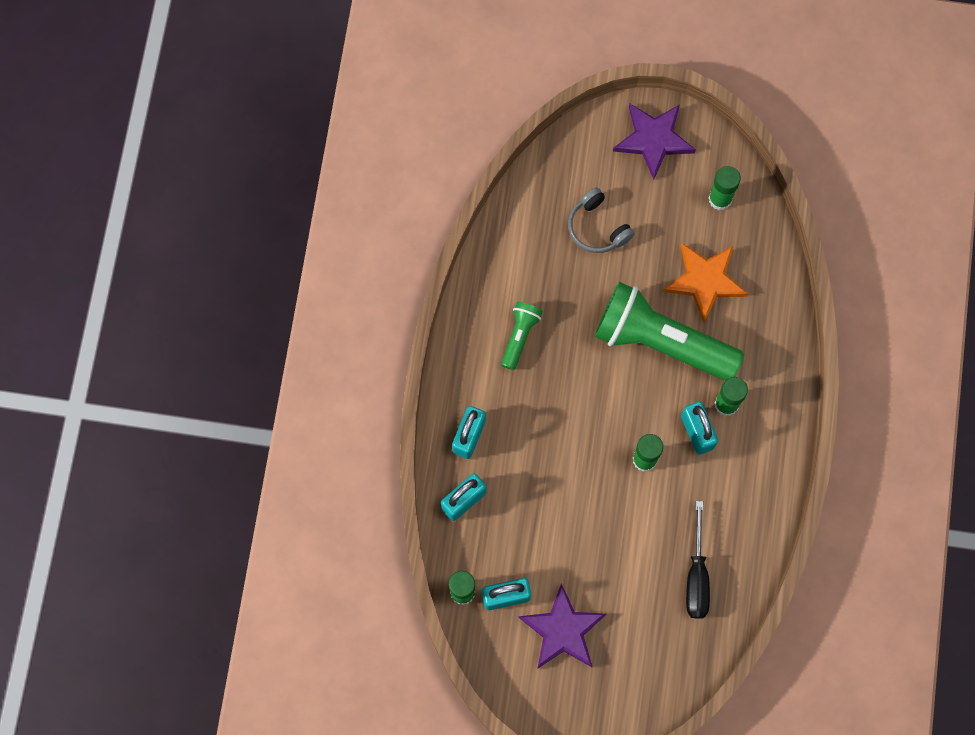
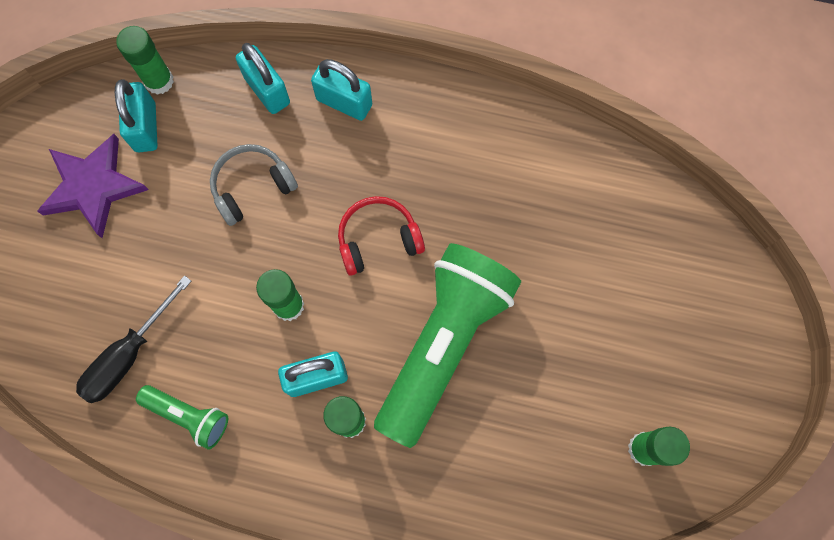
camera: 95 degrees right, 0 degrees up
green flashlight [501,302,543,370] -> green flashlight moved to [136,385,228,450]
grey headphones [568,188,635,253] -> grey headphones moved to [210,144,298,226]
purple star [613,103,696,180] -> none
orange star [663,243,748,322] -> none
black screwdriver [686,501,710,619] -> black screwdriver turned 60 degrees counterclockwise [76,275,191,403]
none -> red headphones [338,196,425,276]

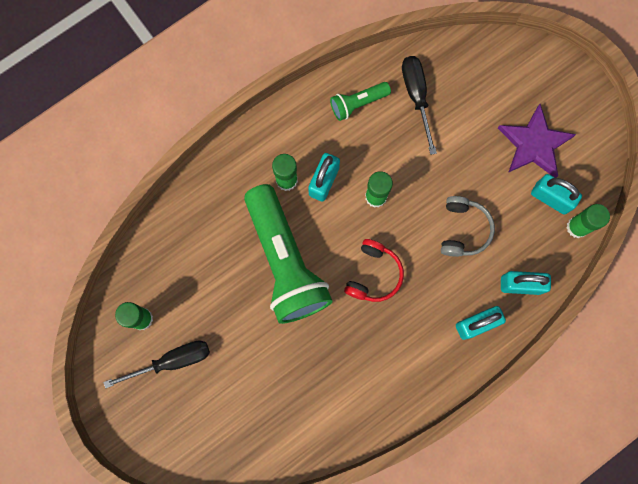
camera: 130 degrees right, 5 degrees up
none -> black screwdriver [103,341,210,389]

